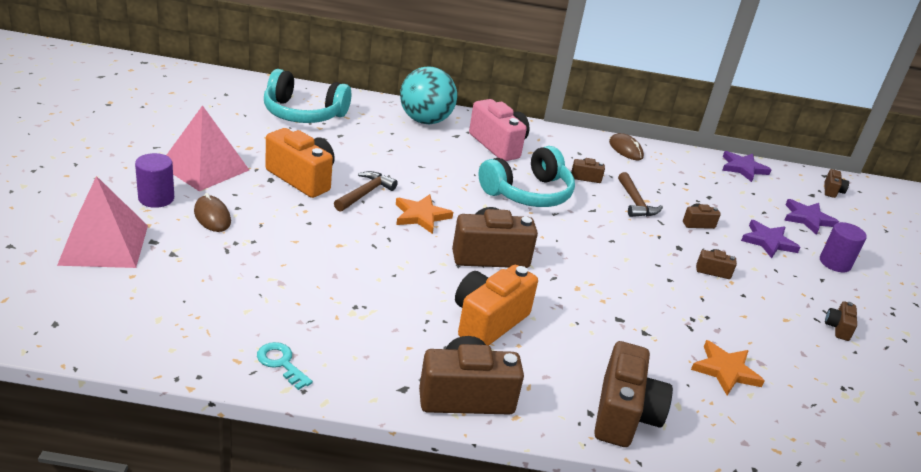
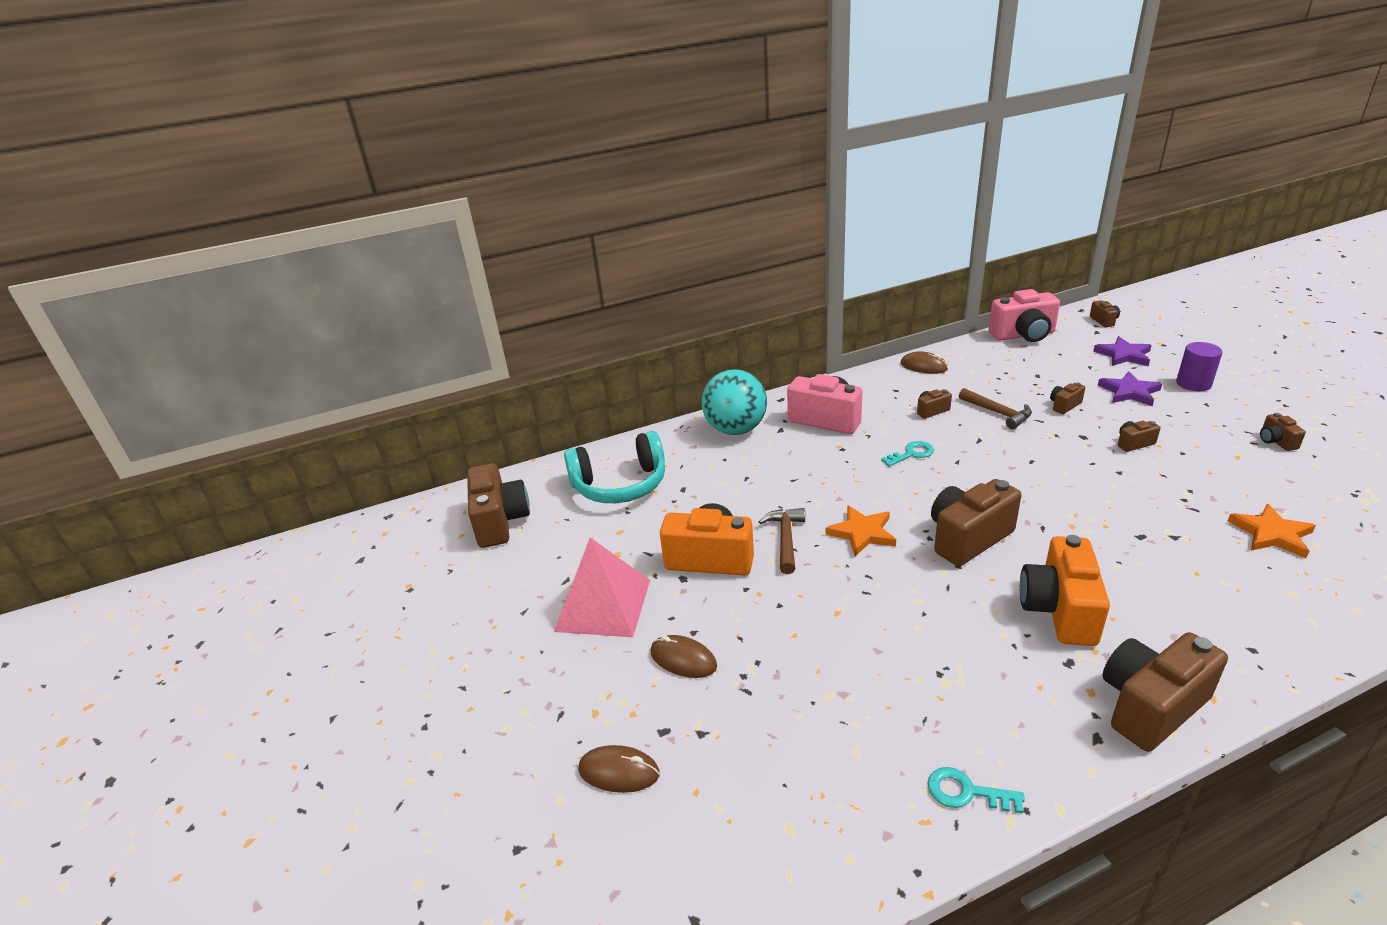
camera: 20 degrees left, 0 degrees up
pink pyramid [57,176,148,268] -> brown mouse [578,745,660,793]
purple cylinder [135,153,174,208] -> none
turquoise headphones [478,146,575,207] -> turquoise key [881,441,934,467]
brown camera [594,341,673,447] -> brown camera moved to [467,463,530,548]
purple star [722,151,772,182] -> pink camera [988,289,1060,342]

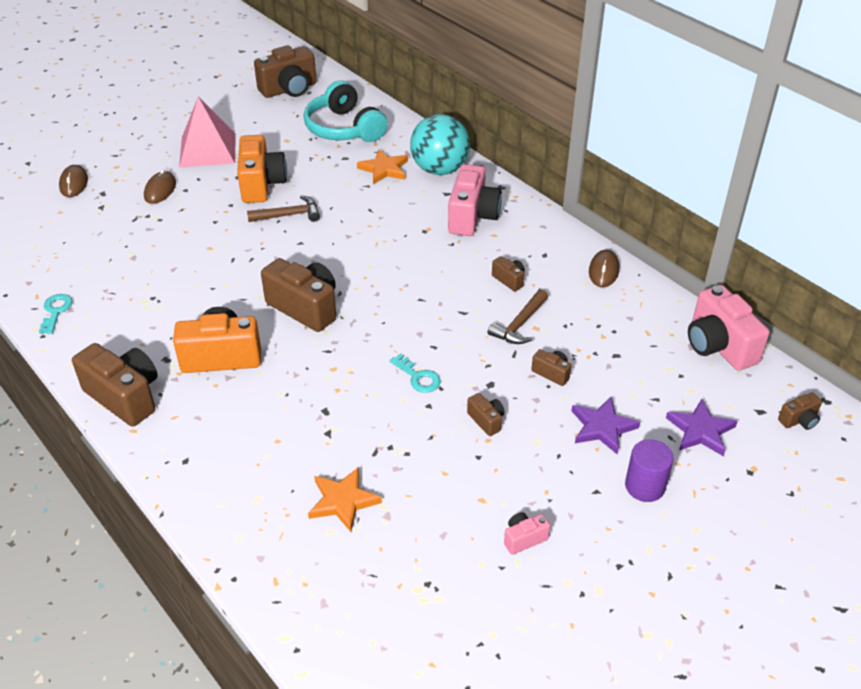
camera: 70 degrees right, 10 degrees up
orange star [825,505,896,556] -> orange star moved to [357,149,408,184]
turquoise key [881,441,934,467] -> turquoise key moved to [390,354,441,393]
brown camera [1260,413,1306,451] -> pink camera [504,512,550,555]

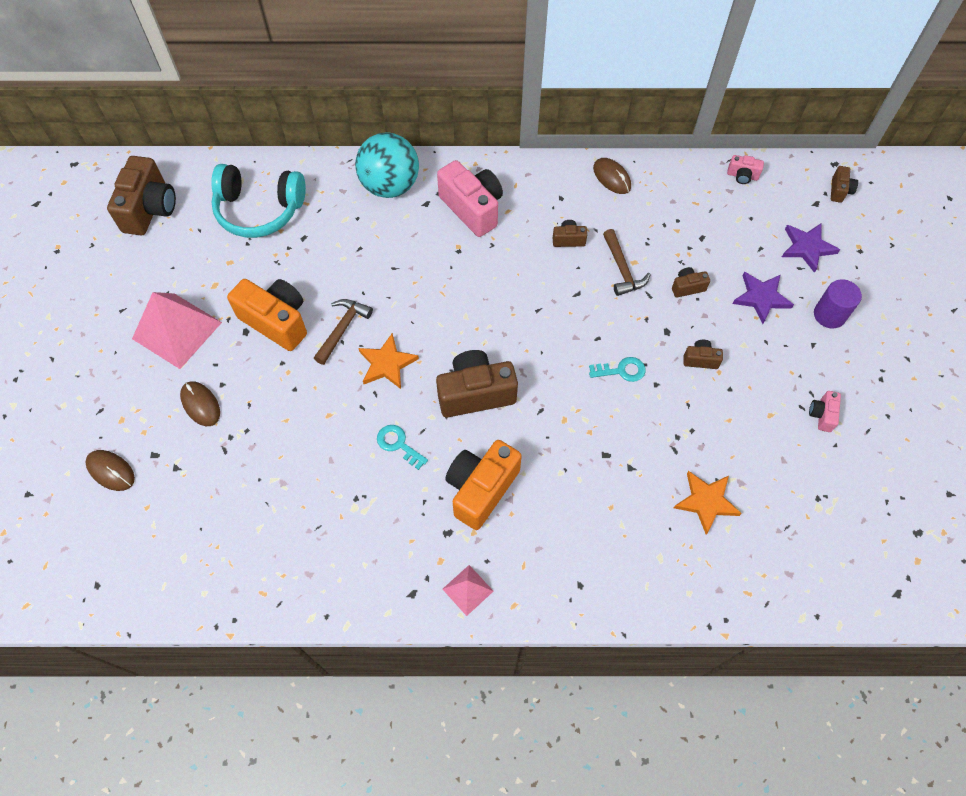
camera: 50 degrees left, 20 degrees up
turquoise key [39,294,73,334] -> turquoise key moved to [377,425,428,470]
brown camera [72,343,158,426] -> pink pyramid [443,565,493,616]
orange star [357,149,408,184] -> orange star moved to [358,333,419,389]
pink camera [688,285,770,371] -> pink camera [727,155,764,184], size x0.47

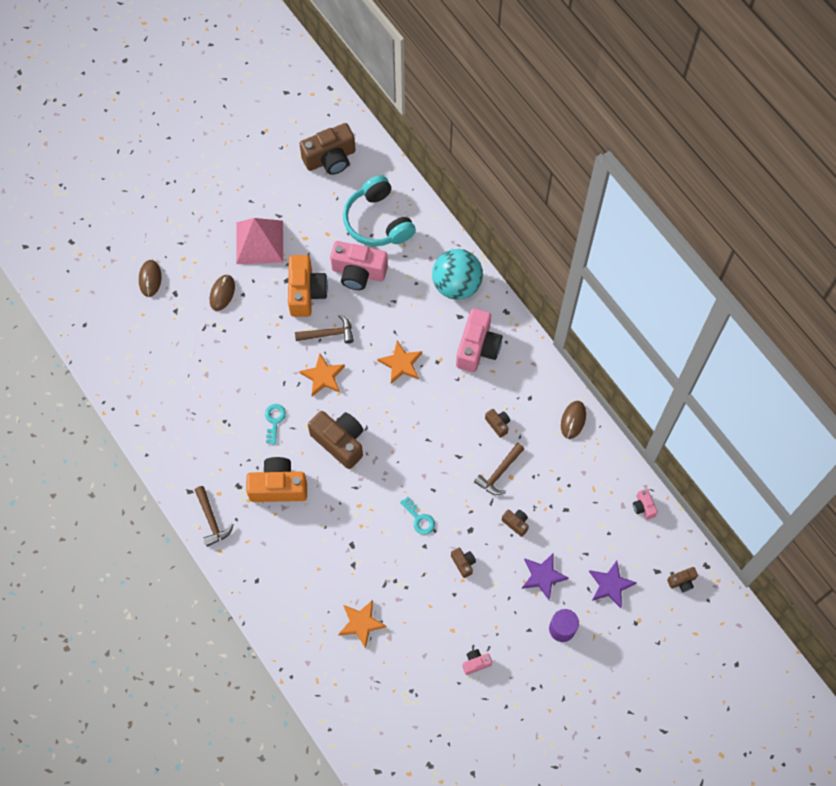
camera: 55 degrees right, 5 degrees up
pink pyramid [443,565,493,616] -> brown hammer [195,486,234,547]
none -> pink camera [330,241,388,290]
none -> orange star [378,341,422,384]

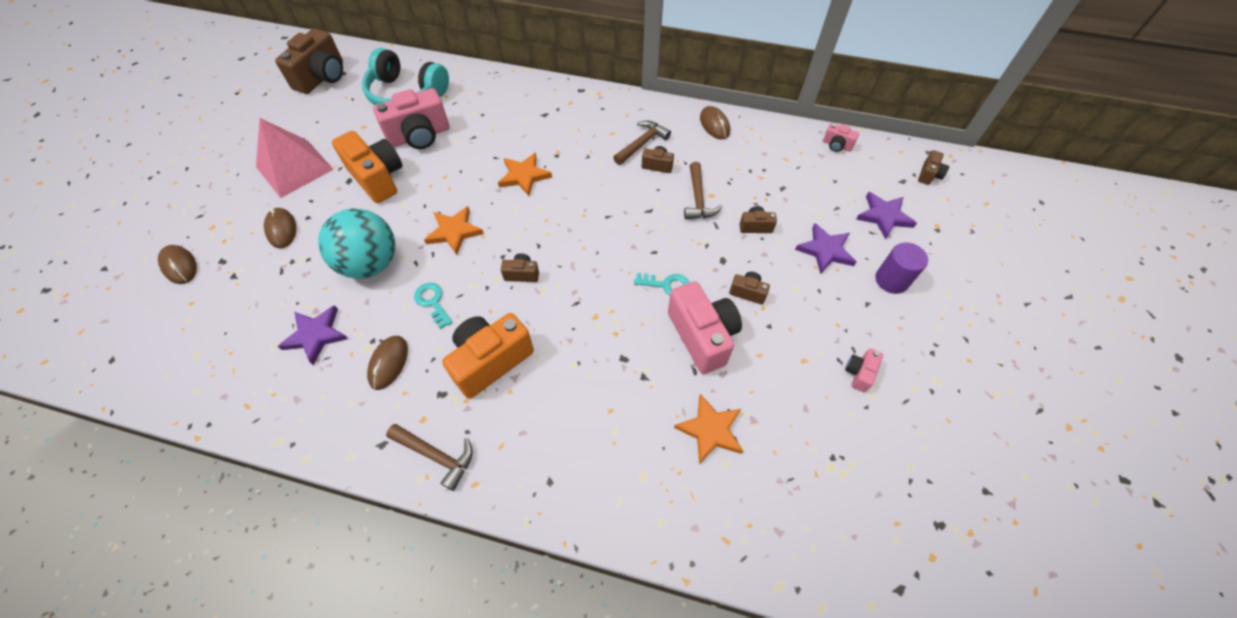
camera: 40 degrees left, 10 degrees down
brown hammer [295,314,354,344] -> brown hammer moved to [613,121,671,165]
brown camera [308,411,363,469] -> brown camera [501,253,539,282], size x0.47
turquoise ball [432,249,483,300] -> turquoise ball moved to [318,208,396,279]
pink camera [456,308,502,372] -> pink camera moved to [668,281,742,374]
none -> purple star [278,305,348,365]
none -> brown mouse [367,336,408,390]

